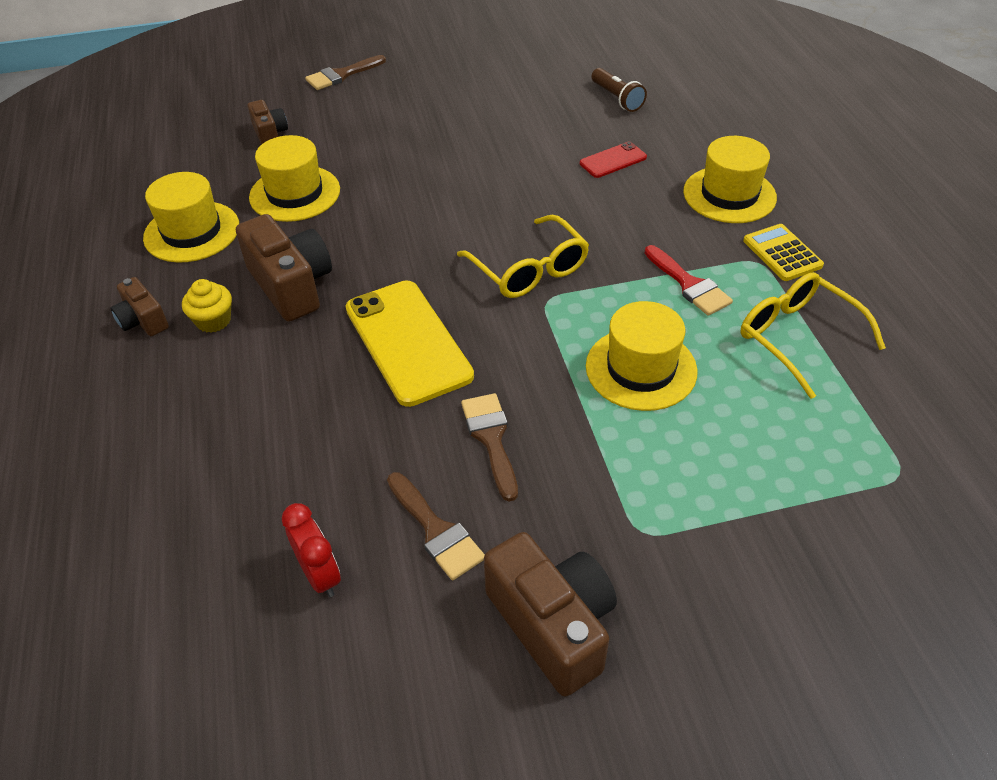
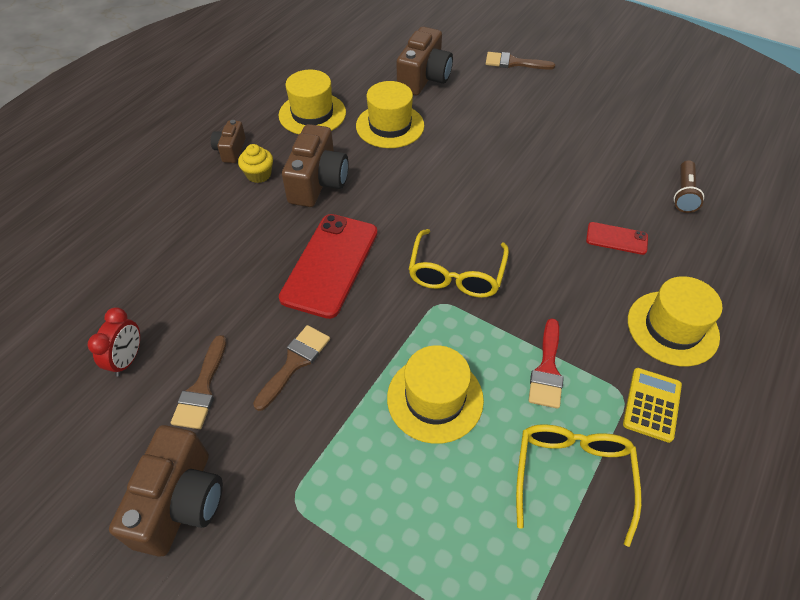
camera: 45 degrees right, 5 degrees up
brown camera [248,100,288,145] -> brown camera [397,27,453,95], size x1.81
yellow phone [346,280,474,407] -> red phone [279,214,378,319]

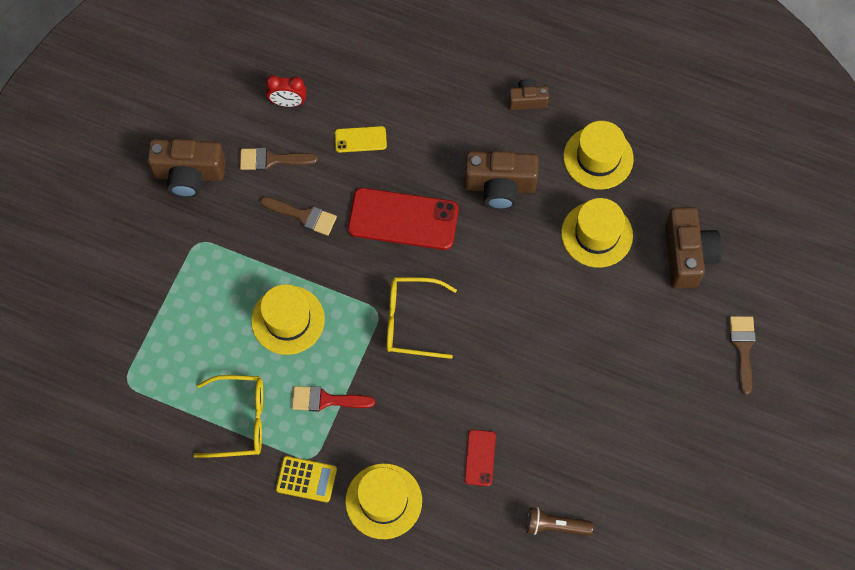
camera: 80 degrees right, 15 degrees up
yellow cupcake [238,144,273,183] -> none
brown camera [397,27,453,95] -> brown camera turned 105 degrees counterclockwise [665,207,722,288]
none -> yellow phone [335,126,387,153]

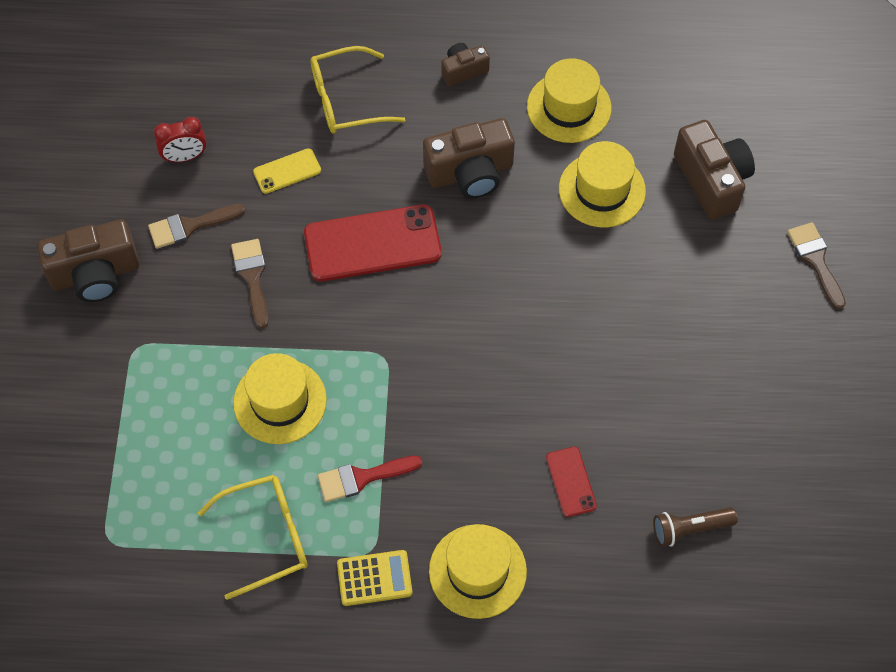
camera: 20 degrees left, 5 degrees down
brown brush [260,197,337,236] -> brown brush turned 105 degrees counterclockwise [231,239,268,328]
yellow glasses [386,277,457,359] -> yellow glasses moved to [310,46,405,134]

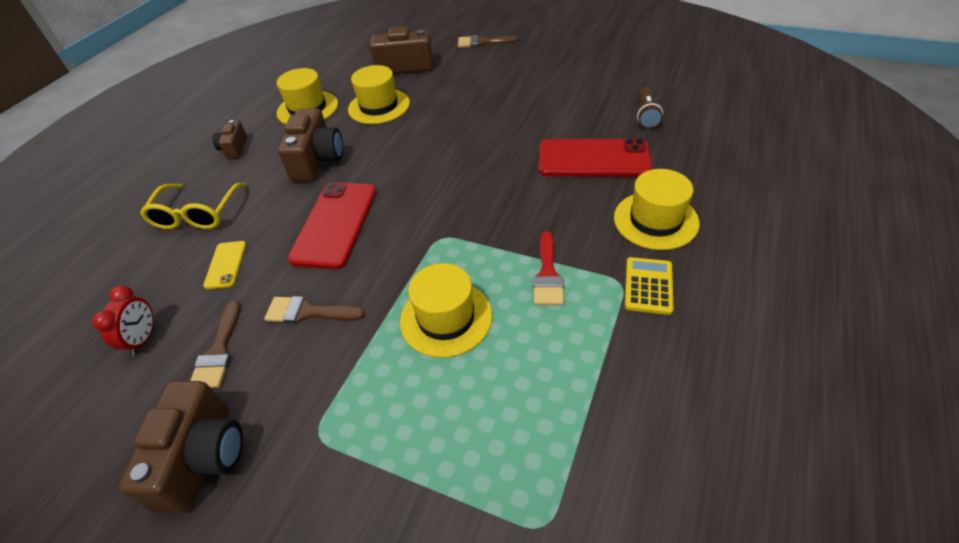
camera: 65 degrees left, 15 degrees down
yellow glasses [198,475,308,600] -> none
red phone [546,447,597,517] -> red phone [539,138,652,177], size x2.02

